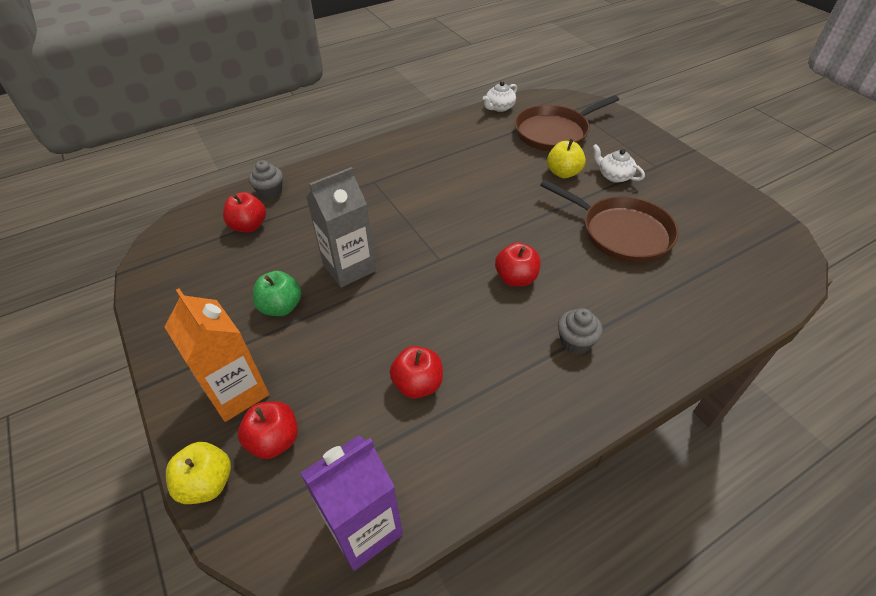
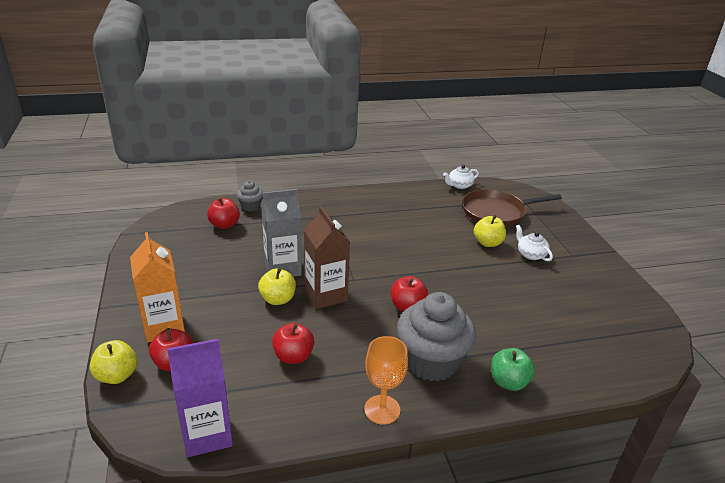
camera: 15 degrees right, 15 degrees down
green apple [253,271,301,316] -> green apple moved to [491,348,535,391]
brown pan [540,180,679,263] -> none
grey cupcake [558,308,603,354] -> grey cupcake [397,292,476,381], size x2.12
none -> yellow apple [258,268,296,305]
none -> brown carton [304,207,350,309]
none -> orange goblet [364,336,408,425]

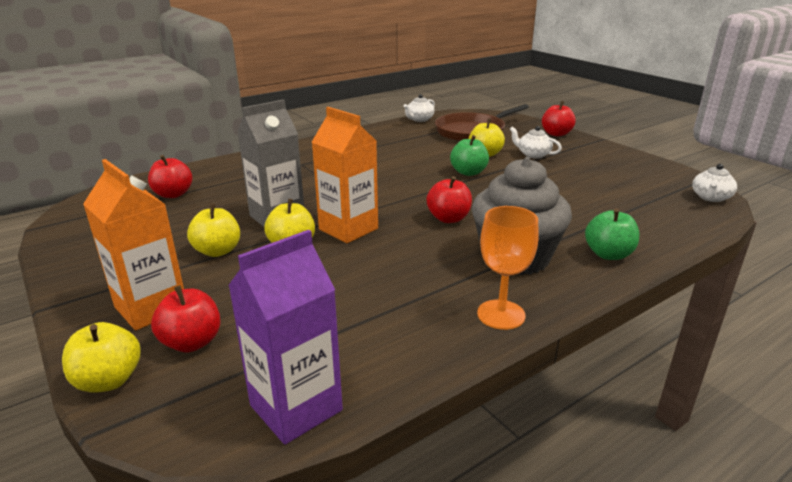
camera: 20 degrees left, 5 degrees down
grey cupcake [237,181,263,211] -> none
red apple [272,323,314,364] -> red apple moved to [542,101,576,136]
brown carton [304,207,350,309] -> orange carton [312,107,378,243]
none -> yellow apple [187,204,240,257]
none -> green apple [450,135,489,176]
none -> white teapot [692,164,737,202]

